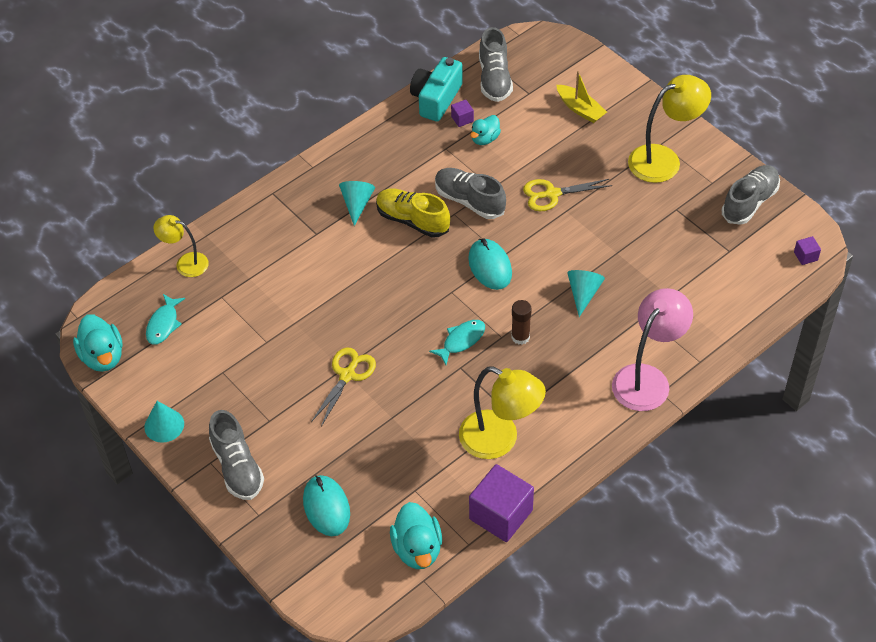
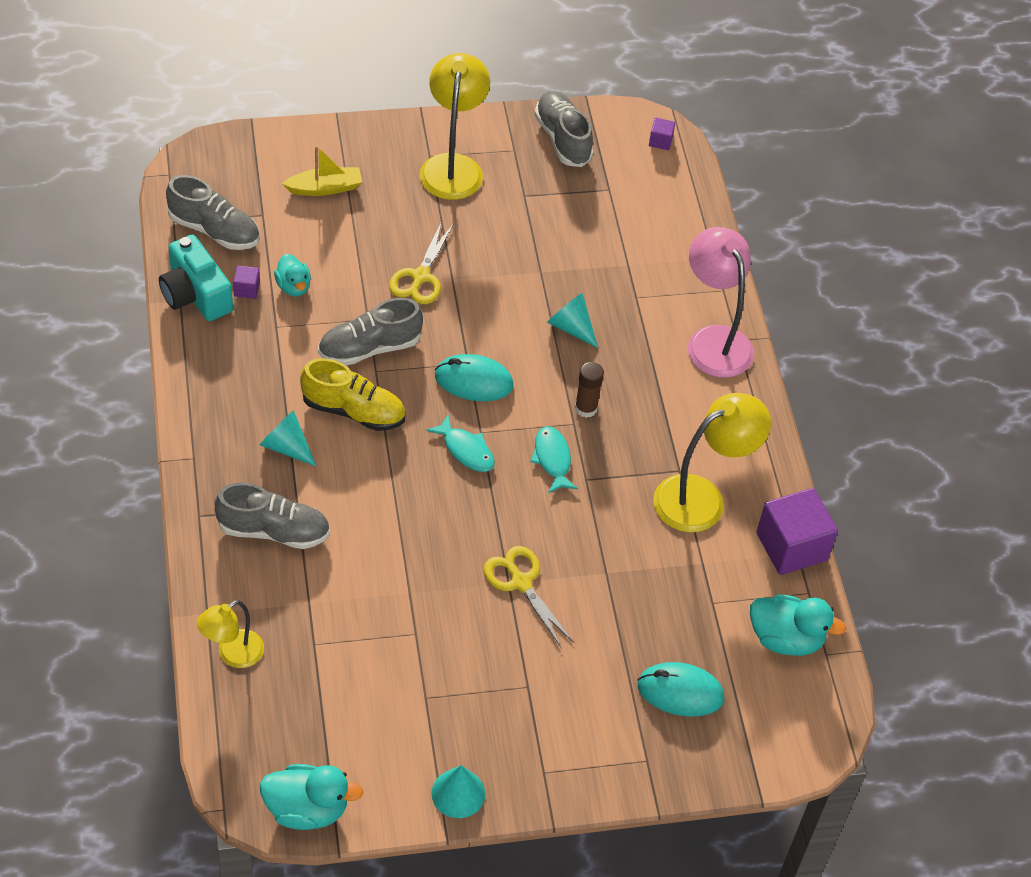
camera: 65 degrees left, 0 degrees up
turquoise fish [146,294,185,345] -> turquoise fish moved to [426,415,495,472]
grey shoe [209,410,264,500] -> grey shoe moved to [215,483,330,549]
yellow shoe [376,188,450,238] -> yellow shoe turned 135 degrees counterclockwise [300,358,405,431]

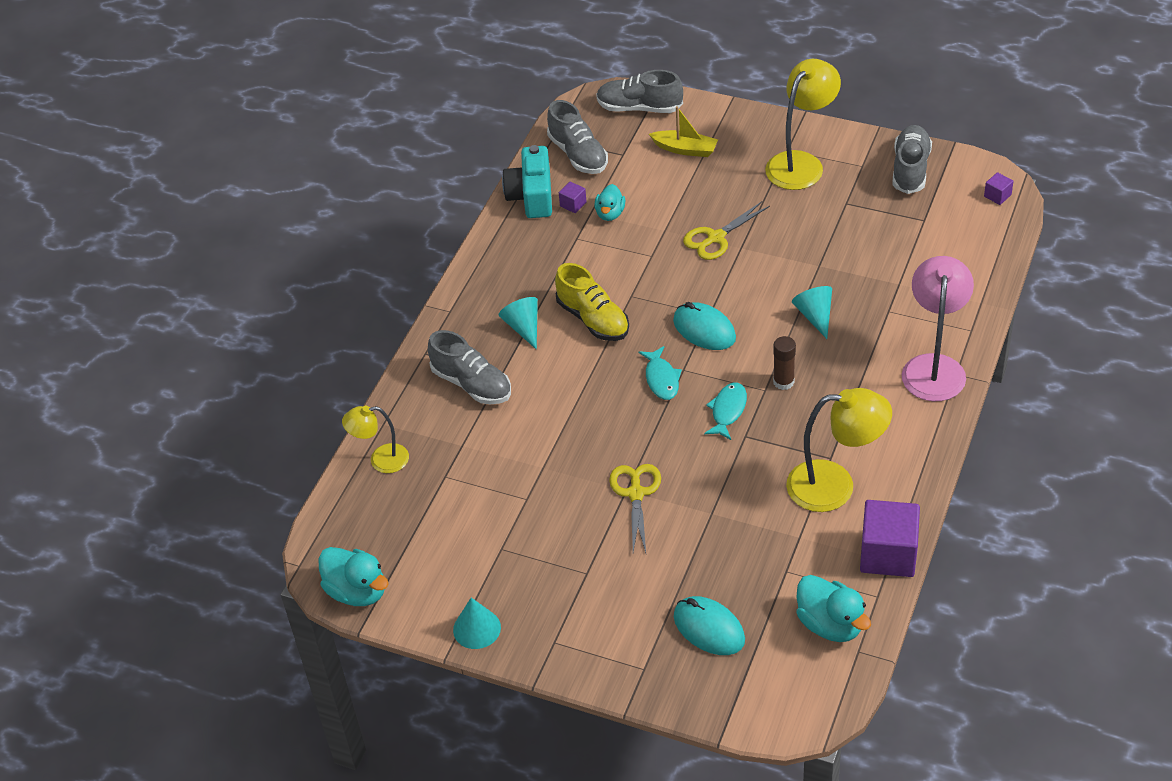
camera: 40 degrees right, 5 degrees down
grey shoe [318,298,423,365] -> grey shoe moved to [596,70,683,113]

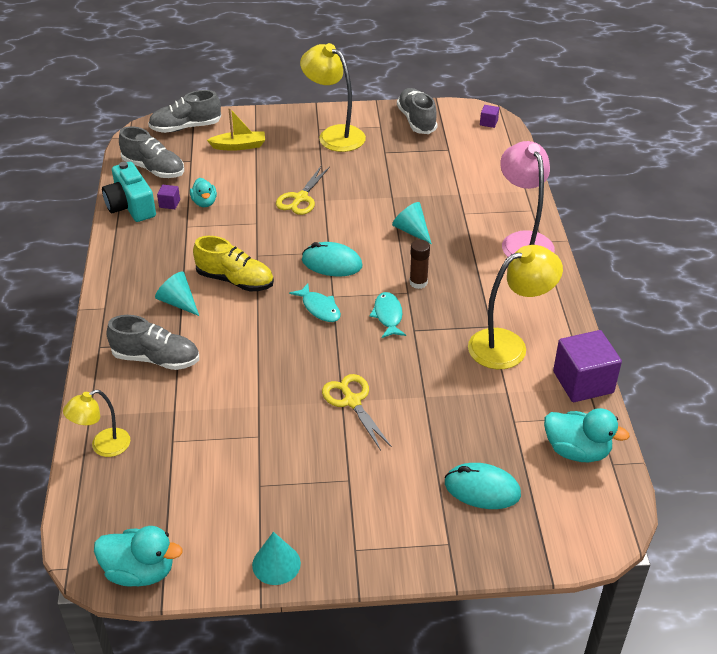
camera: 30 degrees left, 5 degrees down
yellow lamp [765,59,841,190] -> yellow lamp turned 60 degrees counterclockwise [300,43,366,152]

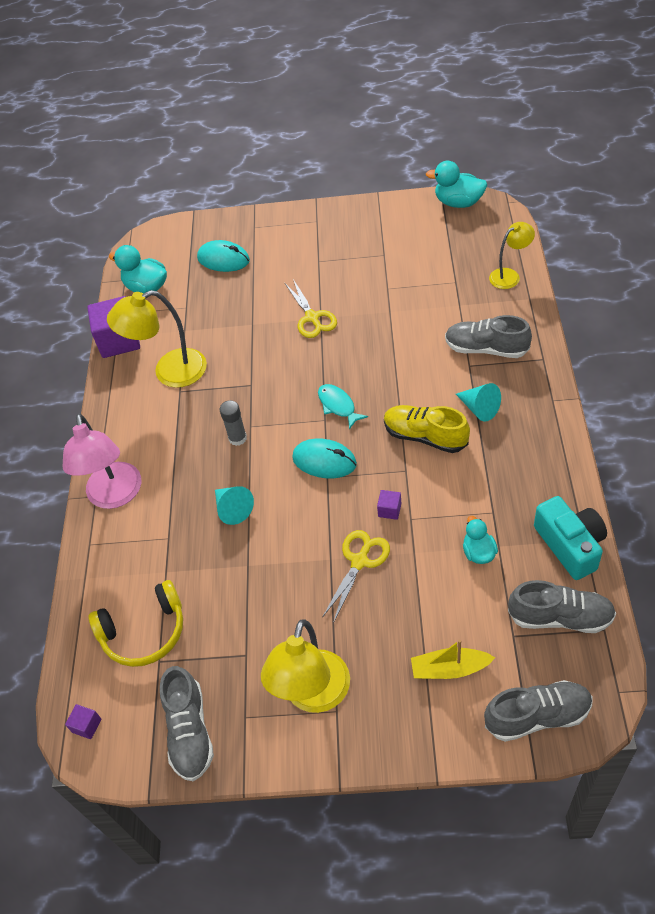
camera: 170 degrees left, 10 degrees up
grey shoe [119,126,184,178] -> grey shoe turned 150 degrees clockwise [508,580,616,633]
purple cube [157,185,180,209] -> purple cube moved to [377,490,401,520]
turquoise cone [252,532,301,585] -> none
yellow lamp [300,43,366,152] -> yellow lamp turned 60 degrees clockwise [261,619,350,713]
turquoise fish [370,292,406,338] -> none
brown glue stick [409,240,430,289] -> grey glue stick [220,400,247,446]
none -> yellow headphones [89,580,183,667]

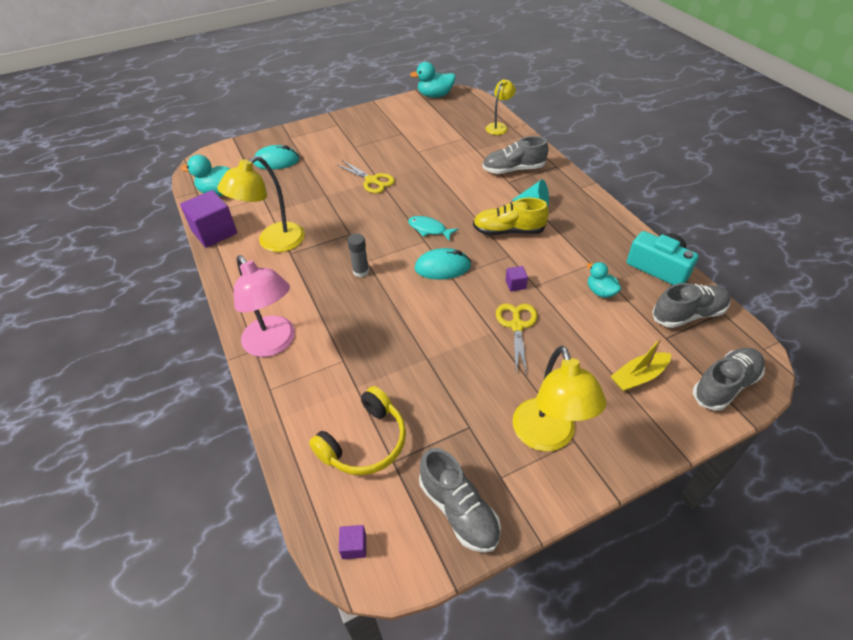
camera: 30 degrees left, 5 degrees down
turquoise cone [215,486,254,525] -> none

